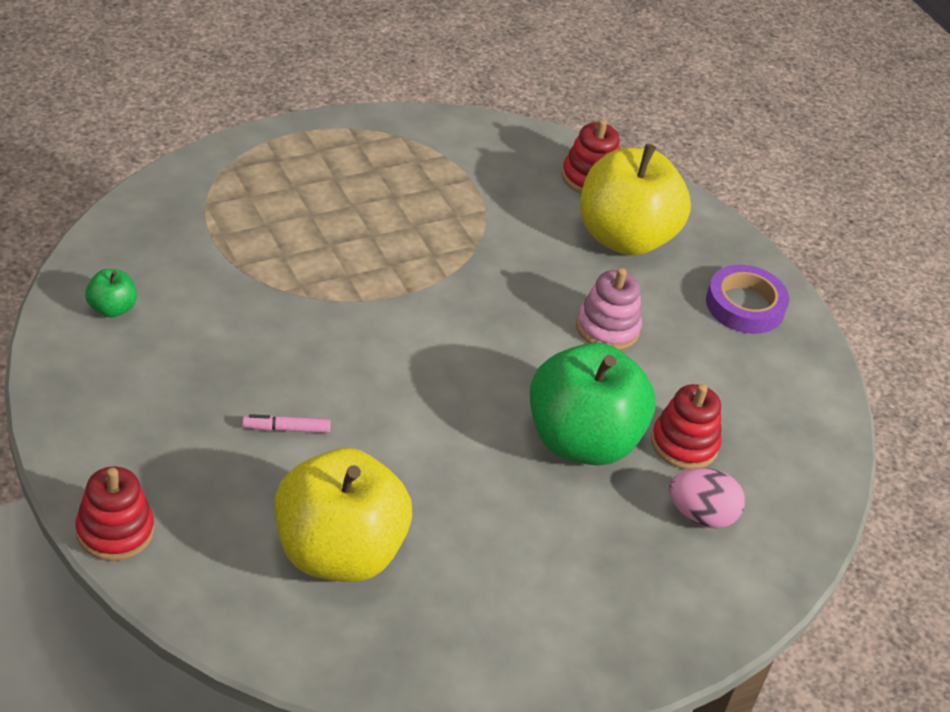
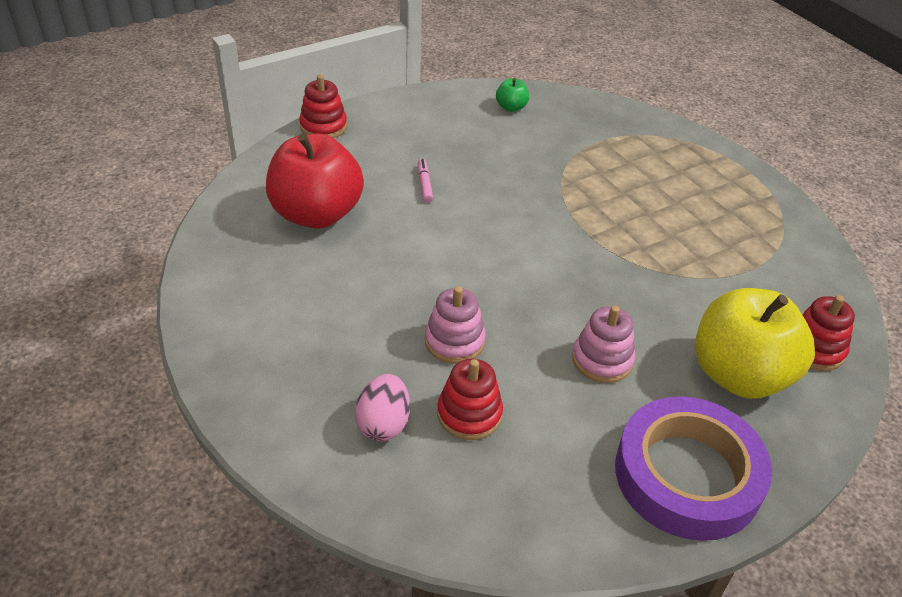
camera: 90 degrees right, 0 degrees up
yellow apple [275,448,412,582] -> red apple [266,133,364,229]
green apple [530,343,656,465] -> pink stacking toy [425,286,486,364]
purple tape [706,265,789,334] -> purple tape [615,396,772,541], size x1.68

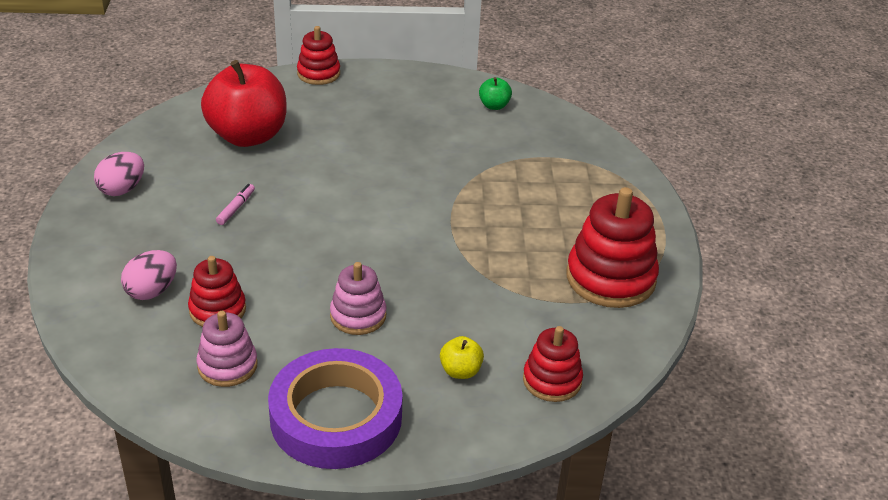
camera: 30 degrees right, 5 degrees down
pink marker [418,159,433,203] -> pink marker moved to [216,184,255,225]
pink stacking toy [425,286,486,364] -> pink stacking toy moved to [196,311,258,387]
yellow apple [695,288,815,399] -> yellow apple [440,336,484,379], size x0.42
none -> pink egg [94,152,144,196]
none -> red stacking toy [566,187,659,308]

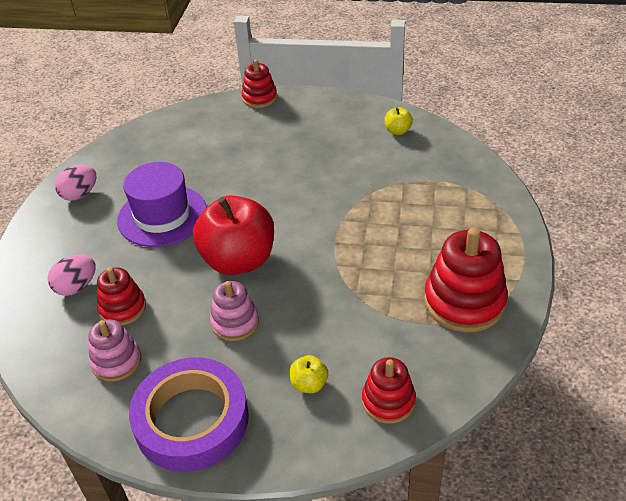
camera: 15 degrees right, 5 degrees up
red apple [201,60,286,147] -> red apple moved to [193,195,274,275]
pink marker [216,184,255,225] -> purple hat [117,162,207,247]
green apple [479,77,512,110] -> yellow apple [385,107,413,135]

